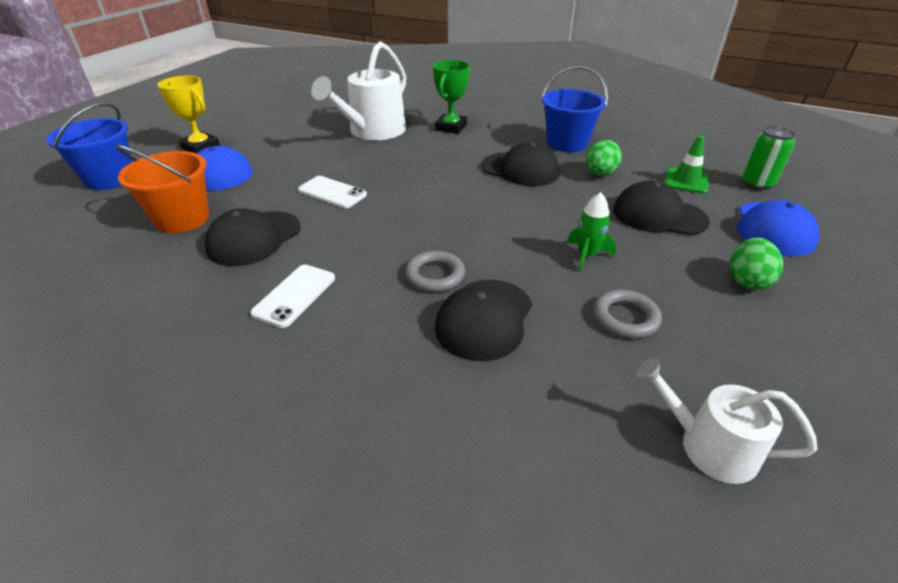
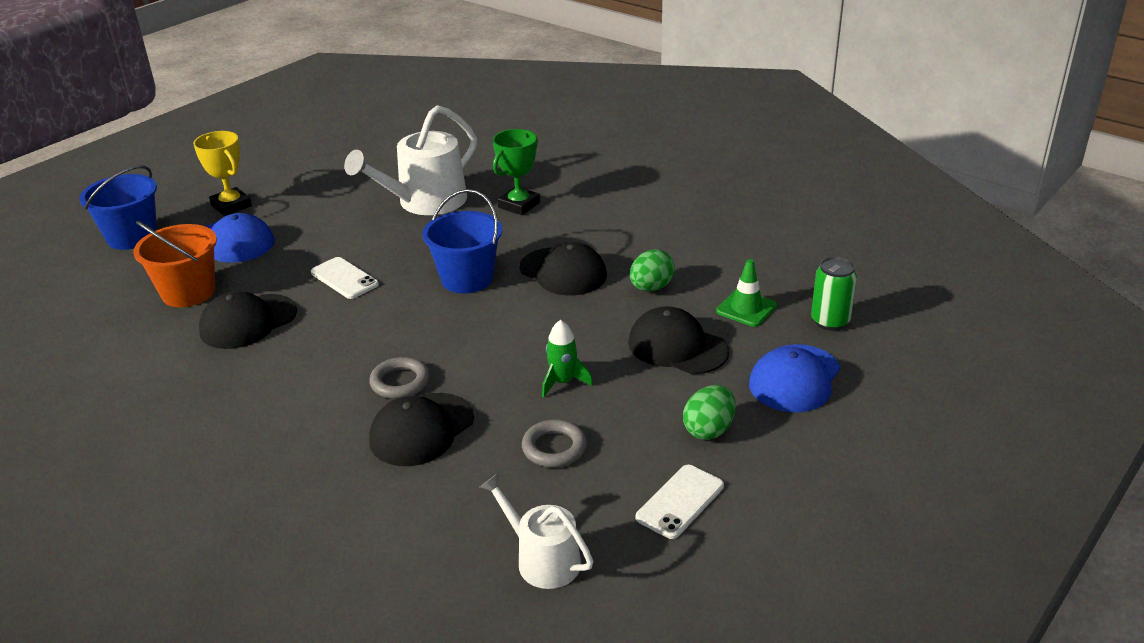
camera: 15 degrees right, 5 degrees down
white phone [250,265,335,328] -> white phone moved to [636,465,724,539]
blue bucket [542,66,608,152] -> blue bucket moved to [422,189,502,293]

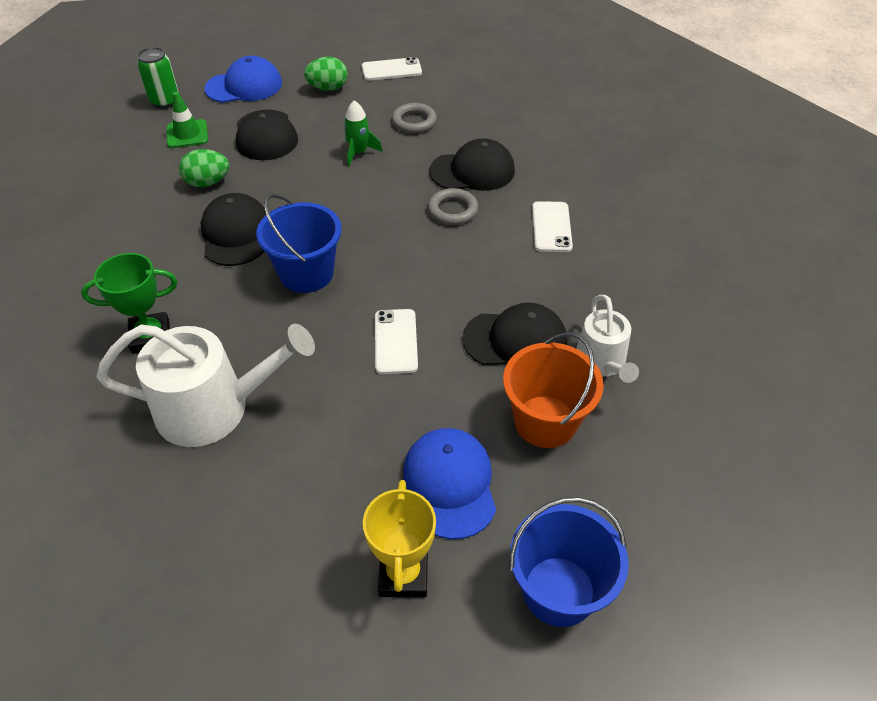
camera: 140 degrees left, 15 degrees up
white watering can [480,473,593,589] -> white watering can moved to [576,295,639,383]
none -> white phone [532,201,573,252]

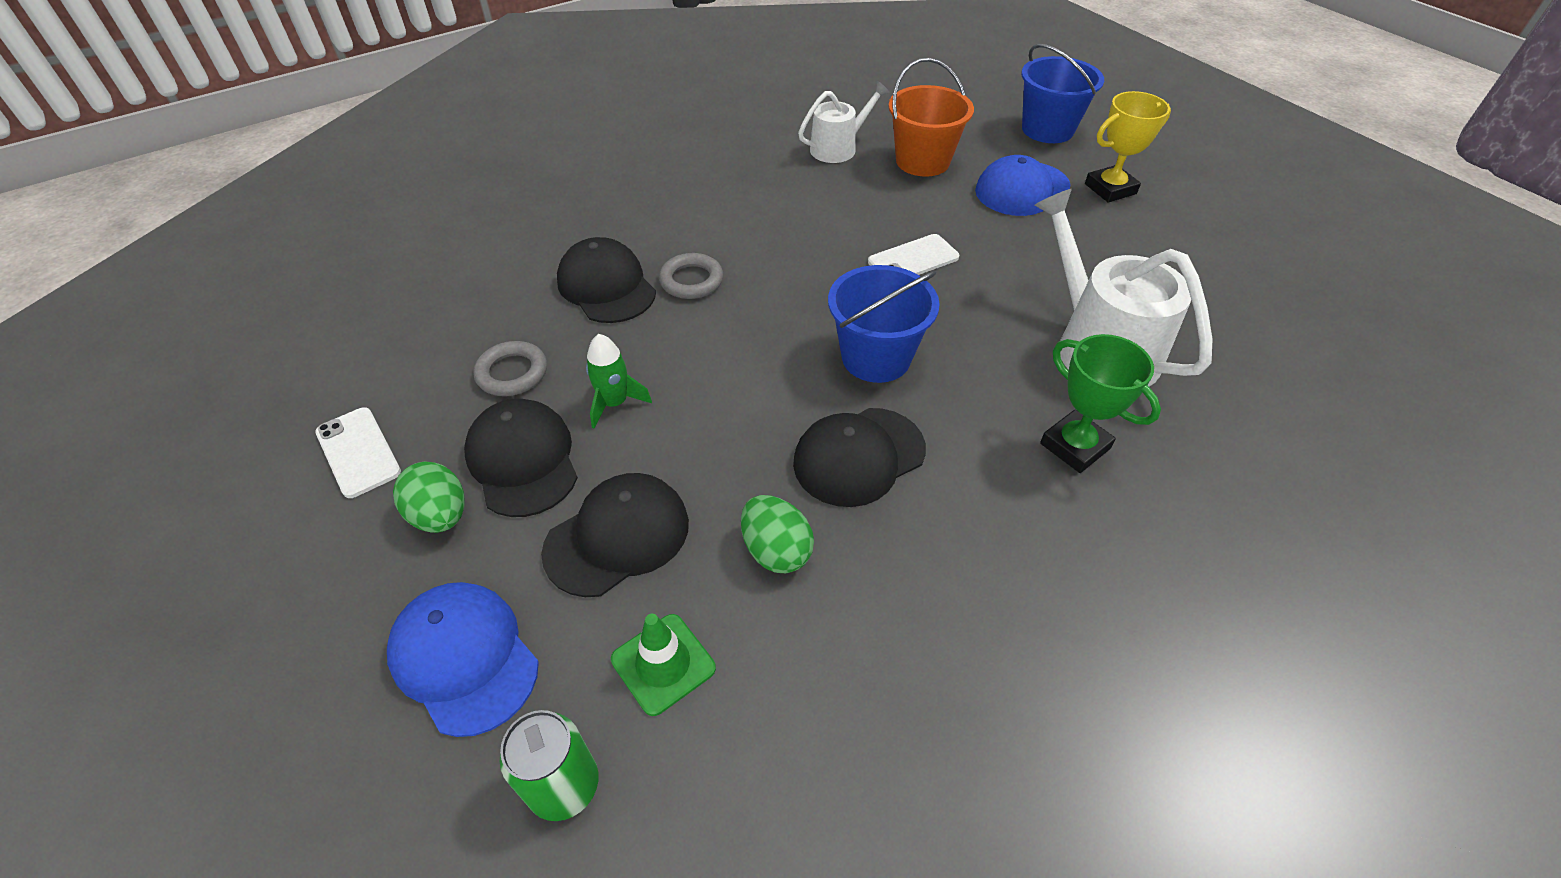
camera: 115 degrees left, 0 degrees up
black cap [462,303,567,365] -> black cap moved to [464,399,578,517]
white phone [532,201,573,252] -> none

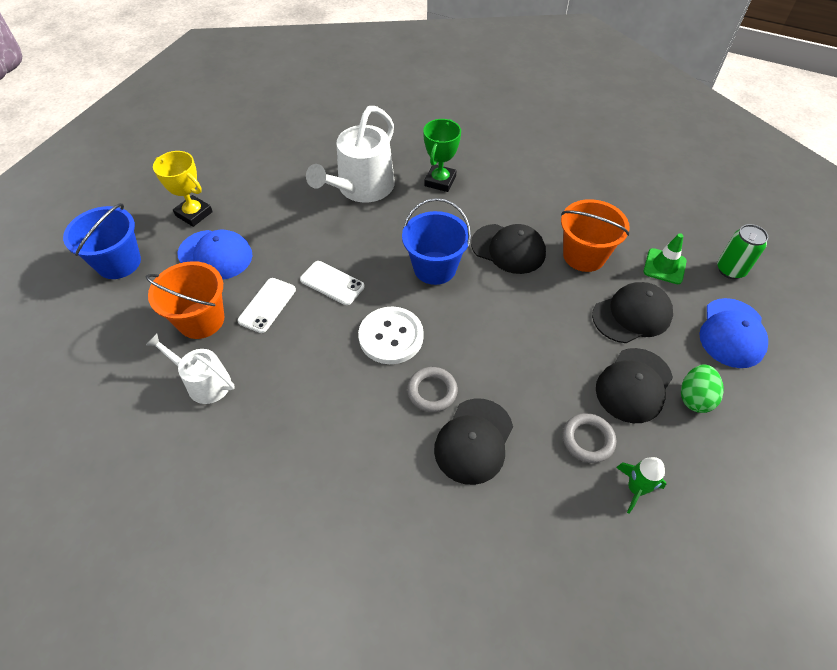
camera: 120 degrees left, 5 degrees up
white phone [315,407,401,498] -> white phone moved to [237,278,296,333]
black cap [541,473,689,597] -> black cap turned 135 degrees clockwise [592,282,673,343]
green rocket [586,334,652,429] -> green rocket moved to [616,457,666,513]
green egg [741,495,814,573] -> orange bucket [561,199,630,272]
none -> white button [358,307,424,364]

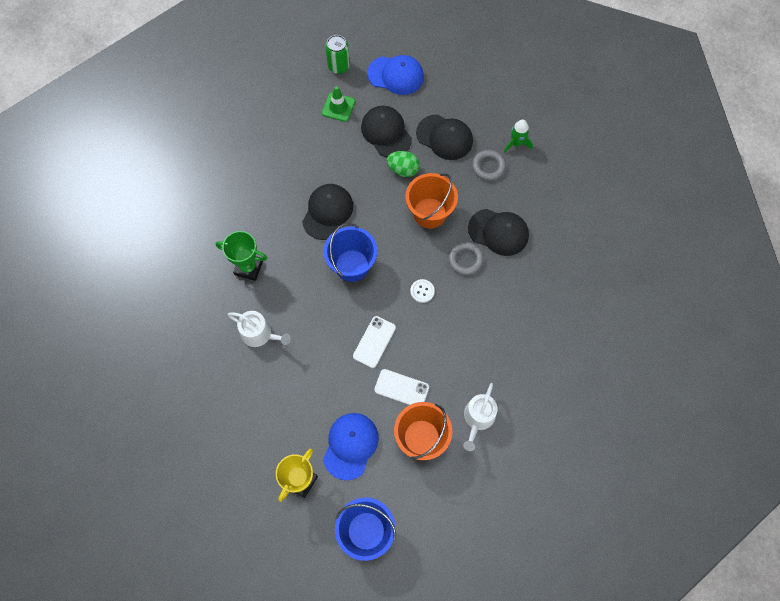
camera: 95 degrees left, 15 degrees up
white watering can [306,106,395,202] -> white watering can [227,311,291,347], size x0.59
white button [358,307,424,364] -> white button [410,279,435,303], size x0.50
orange bucket [561,199,630,272] -> orange bucket moved to [405,173,458,229]
green egg [681,365,724,413] -> green egg moved to [387,151,420,177]

